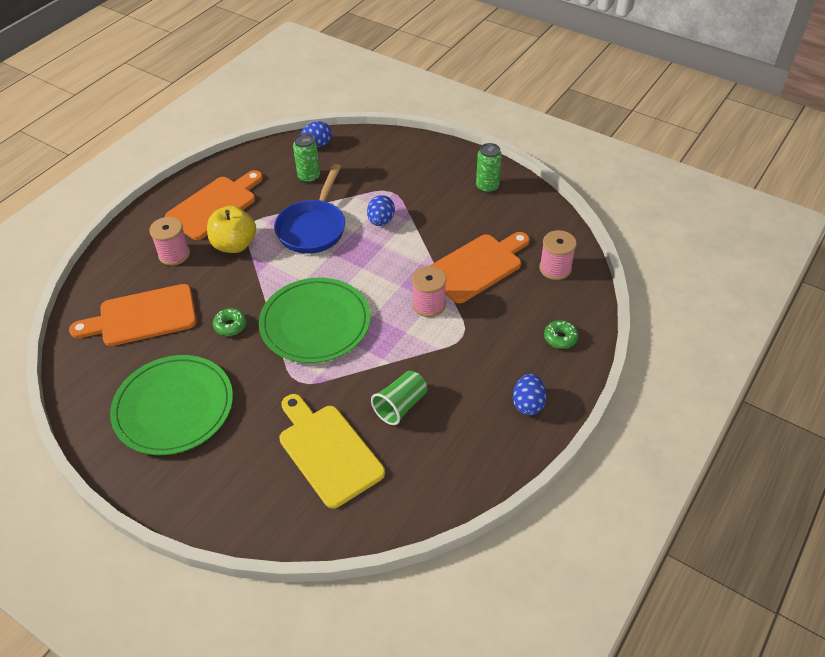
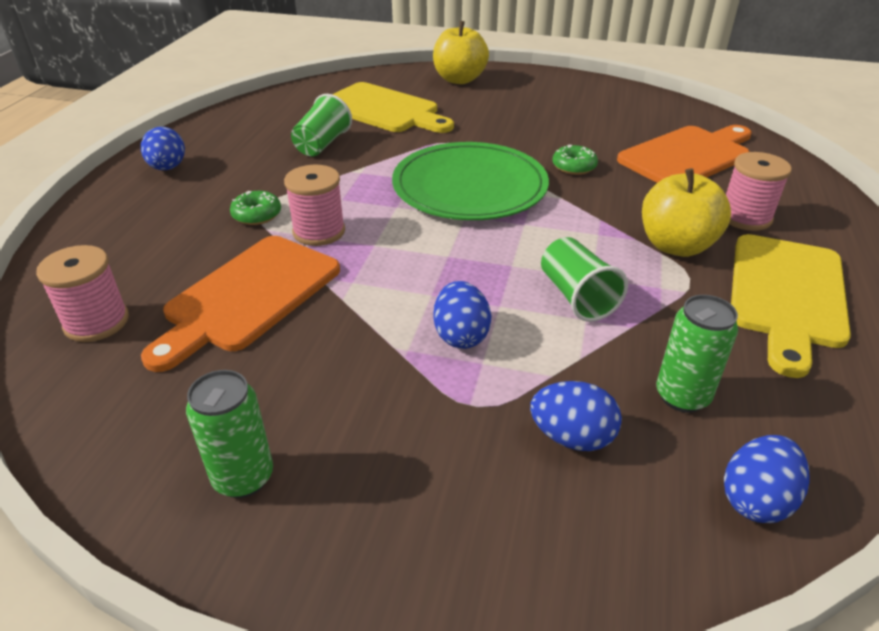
camera: 160 degrees right, 10 degrees down
green plate [110,355,233,455] -> none
orange cutting board [165,170,263,240] -> yellow cutting board [731,234,851,378]
blue pan [274,164,345,254] -> green cup [541,237,628,322]
green donut [544,320,579,349] -> green donut moved to [230,191,281,225]
none -> yellow apple [433,21,489,84]
none -> blue egg [530,381,622,451]

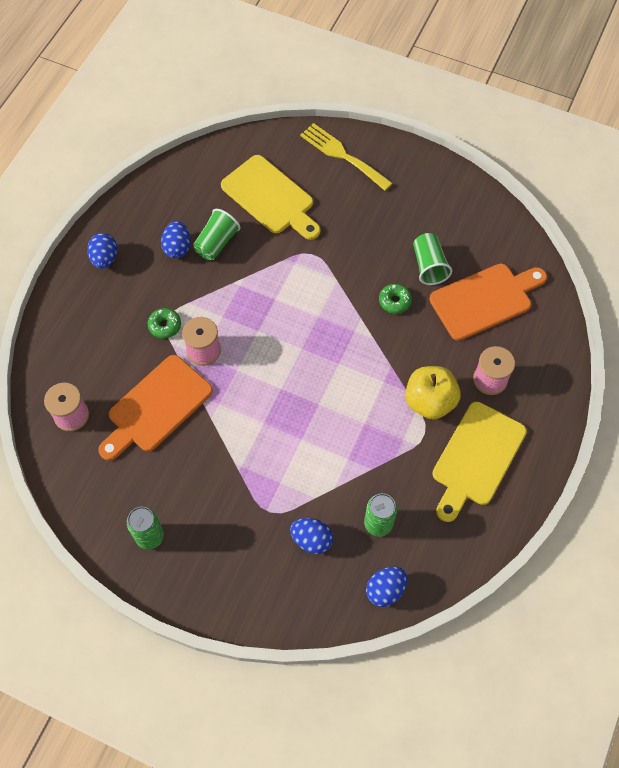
camera: 10 degrees right, 25 degrees up
green plate [392,142,549,220] -> none
yellow apple [433,21,489,84] -> yellow fork [300,123,393,191]
blue egg [433,281,492,349] -> blue egg moved to [161,221,191,258]
green cup [541,237,628,322] -> green cup moved to [413,233,452,285]

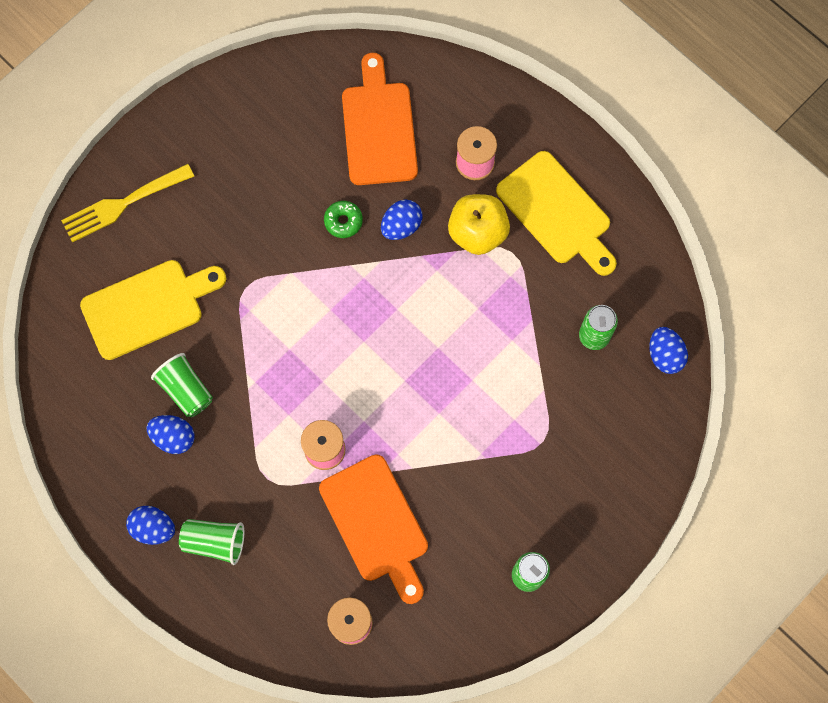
camera: 70 degrees left, 10 degrees up
green donut [148,308,181,339] -> none
blue egg [290,518,333,554] -> blue egg moved to [381,200,422,240]
green cup [413,233,452,285] -> green cup moved to [179,519,244,565]

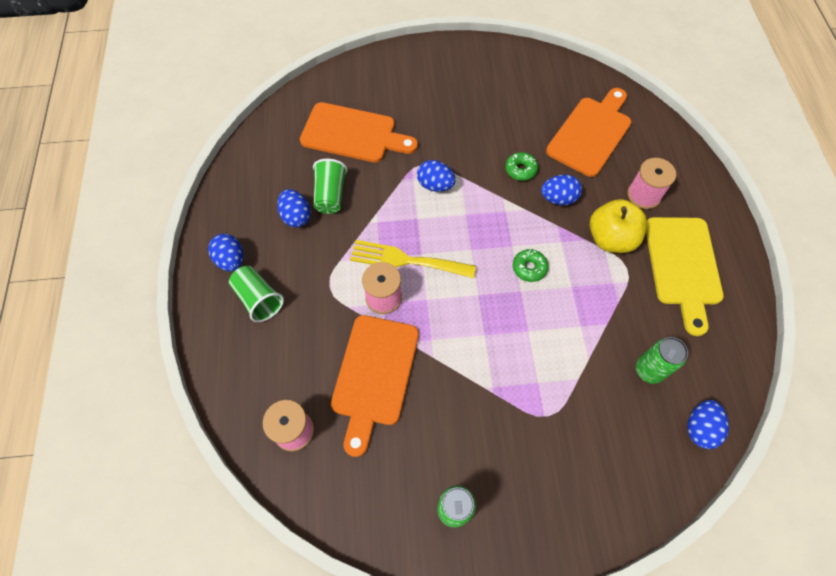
camera: 40 degrees right, 10 degrees down
yellow fork [61,164,194,242] -> yellow fork moved to [350,240,476,278]
yellow cutting board [80,260,227,360] -> orange cutting board [300,102,418,163]
none -> blue egg [417,160,456,192]
none -> green donut [513,249,548,282]

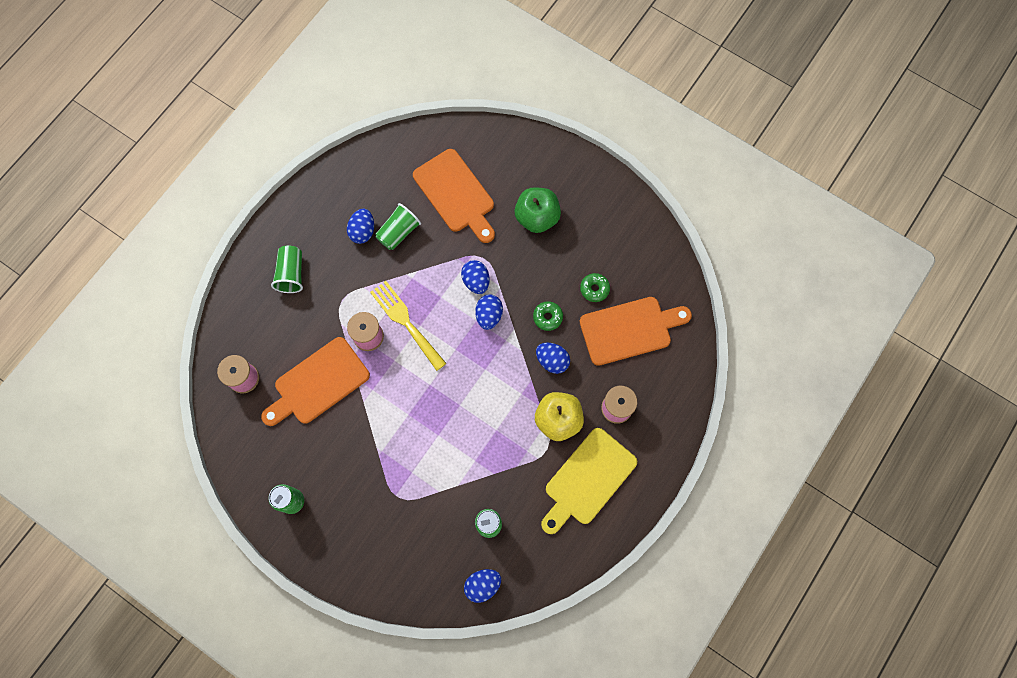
camera: 40 degrees right, 10 degrees up
blue egg [208,234,243,272] -> blue egg moved to [475,294,503,330]
green donut [513,249,548,282] -> green donut moved to [580,273,610,302]
none -> green apple [515,187,561,233]

